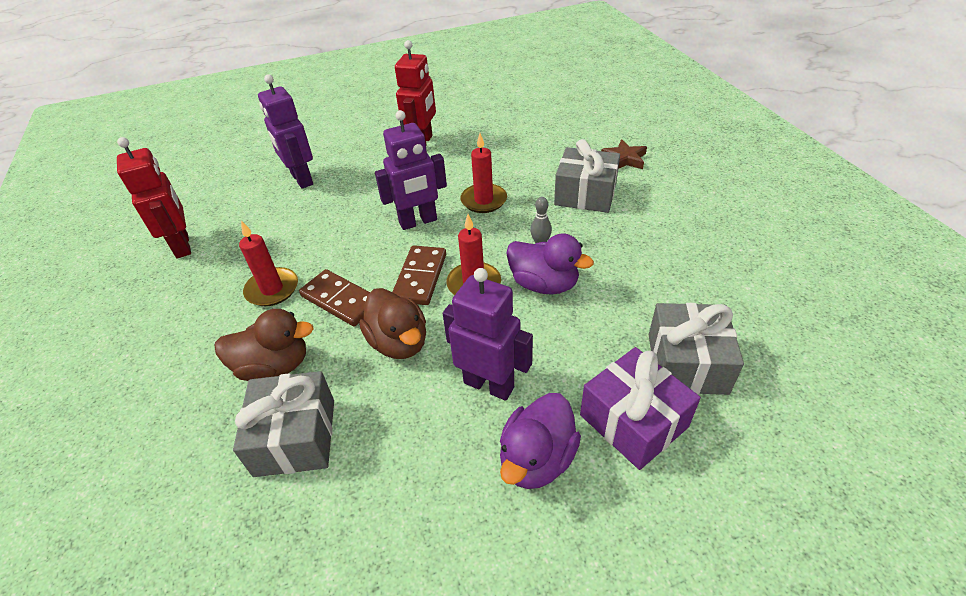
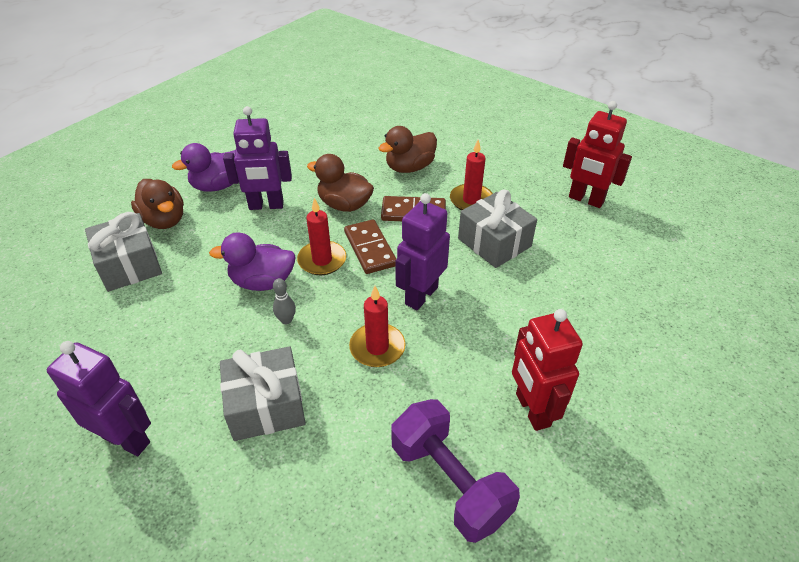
camera: 145 degrees right, 0 degrees up
grey gift [233,371,334,477] -> grey gift moved to [458,190,537,268]
purple robot [258,74,313,189] -> purple robot moved to [47,341,151,456]
purple duck [500,393,581,489] -> purple duck turned 120 degrees counterclockwise [172,143,236,192]
purple gift [580,347,701,470] -> brown duck [131,179,184,229]
brown star [601,139,647,169] -> none
none -> purple dumbbell [391,399,520,543]

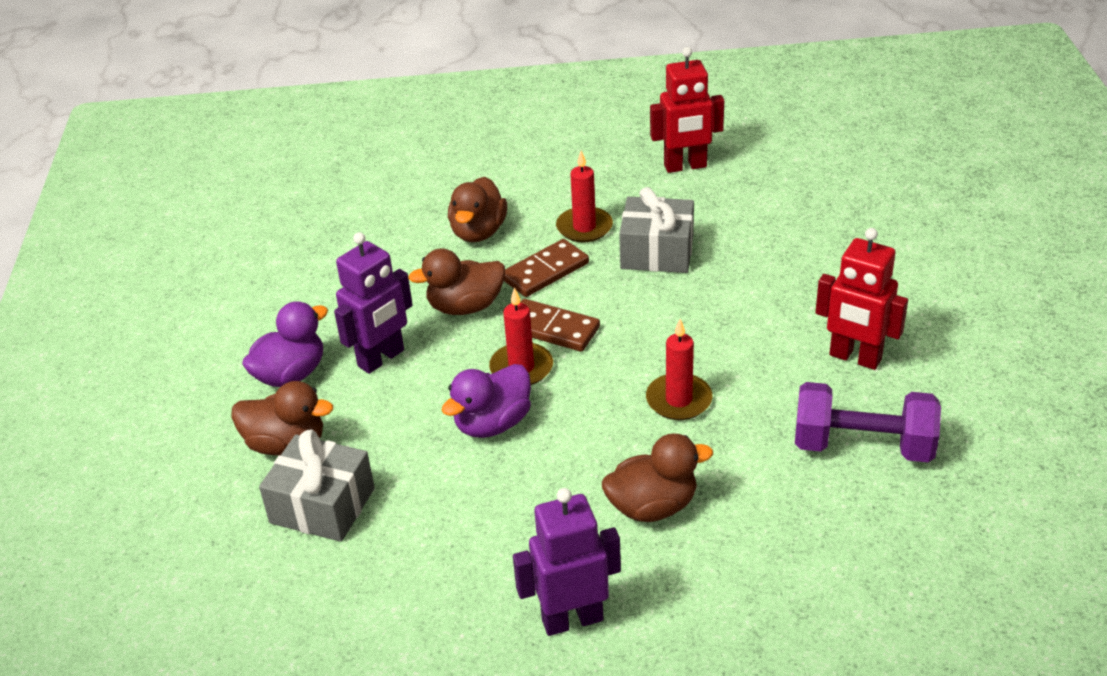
camera: 40 degrees left, 5 degrees down
purple duck [172,143,236,192] -> purple duck turned 150 degrees counterclockwise [242,301,328,387]
grey gift [220,346,306,441] -> brown duck [602,433,713,522]
grey bowling pin [273,278,296,324] -> none
purple robot [396,193,450,310] -> none

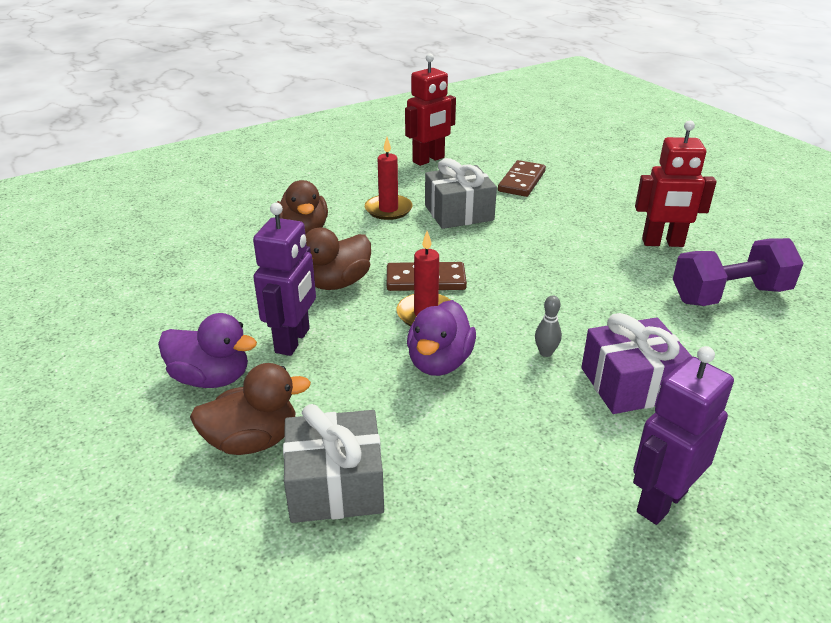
camera: 30 degrees left, 5 degrees down
purple duck [242,301,328,387] -> purple duck turned 90 degrees clockwise [158,313,257,388]
brown domino [504,239,589,297] -> brown domino moved to [498,160,546,197]
brown duck [602,433,713,522] -> purple gift [581,313,691,414]
red candle [646,319,713,420] -> none
none -> grey bowling pin [535,295,562,357]

